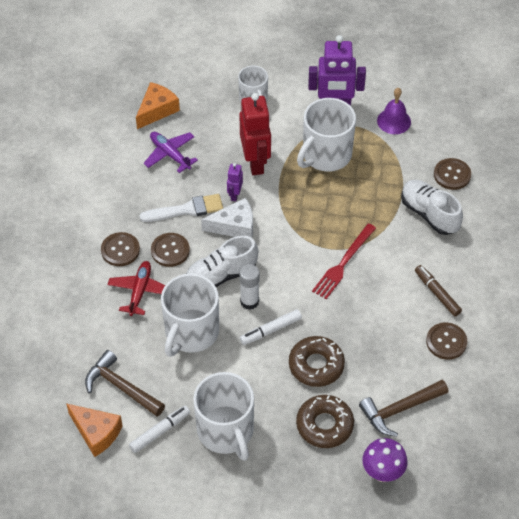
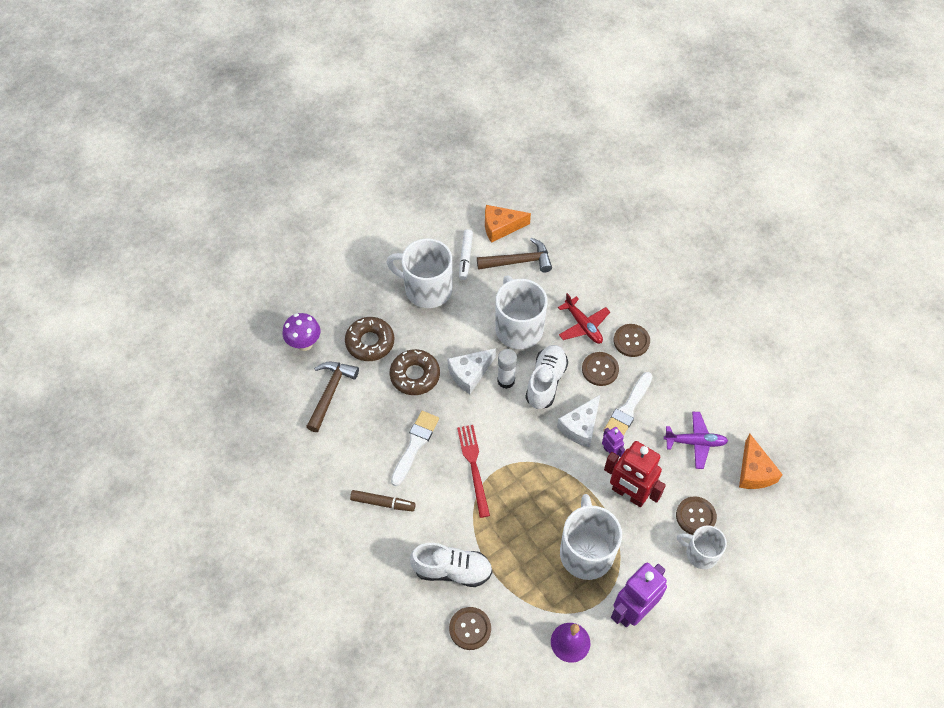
camera: 135 degrees right, 5 degrees up
white marker [240,309,302,345] -> white cheese [448,348,496,394]
brown button [426,323,467,360] -> brown button moved to [676,496,717,535]
none -> white brush [391,411,439,486]

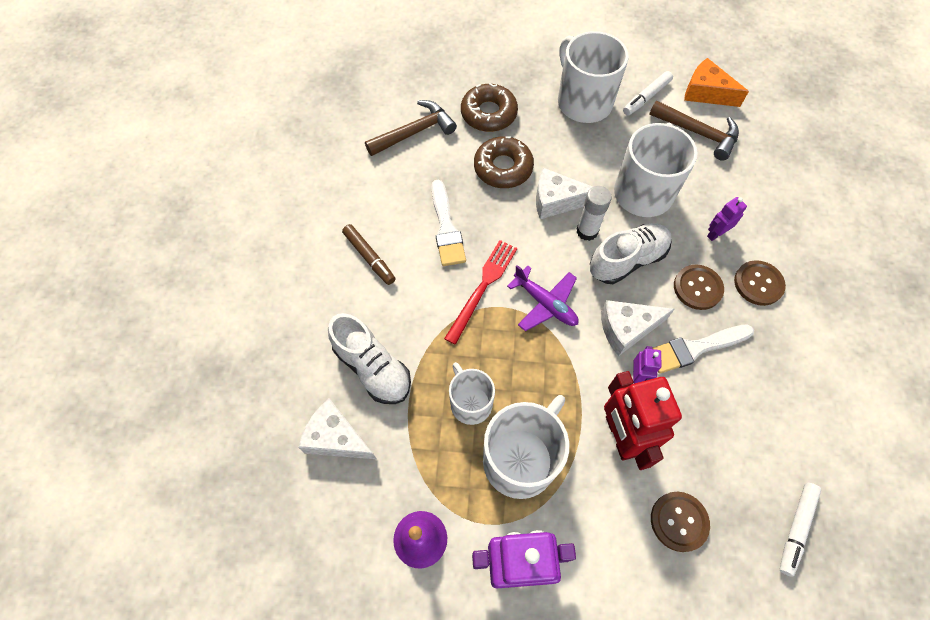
camera: 40 degrees right, 5 degrees up
purple mushroom [283,313,320,351] -> none
white brush [391,411,439,486] -> white brush turned 105 degrees clockwise [431,179,466,266]
brown button [449,607,491,650] -> white cheese [298,398,376,459]
red plane [558,293,610,344] -> purple robot [707,197,747,241]
purple plane [664,412,728,469] -> purple plane moved to [507,265,579,331]
white mug [677,525,727,569] -> white mug moved to [449,362,495,425]
orange cheese [739,434,783,489] -> white marker [780,483,821,577]

